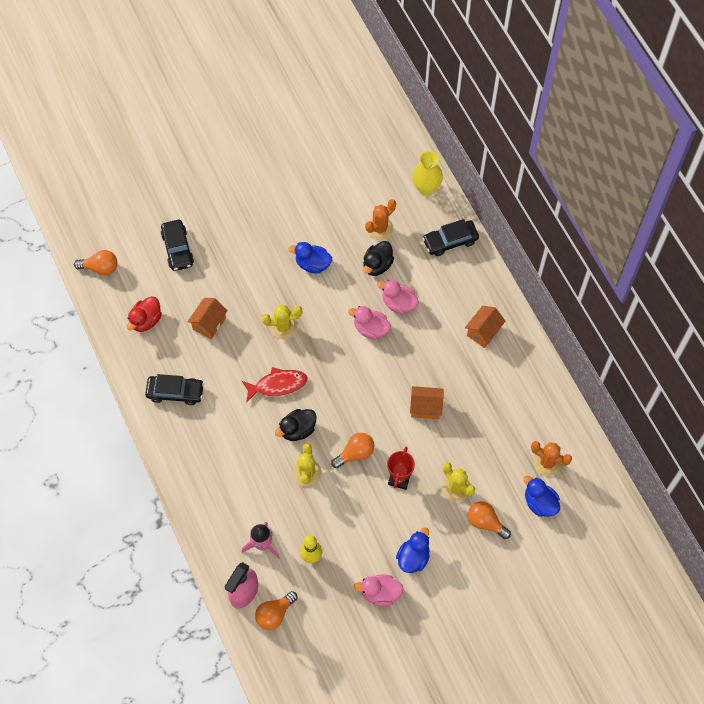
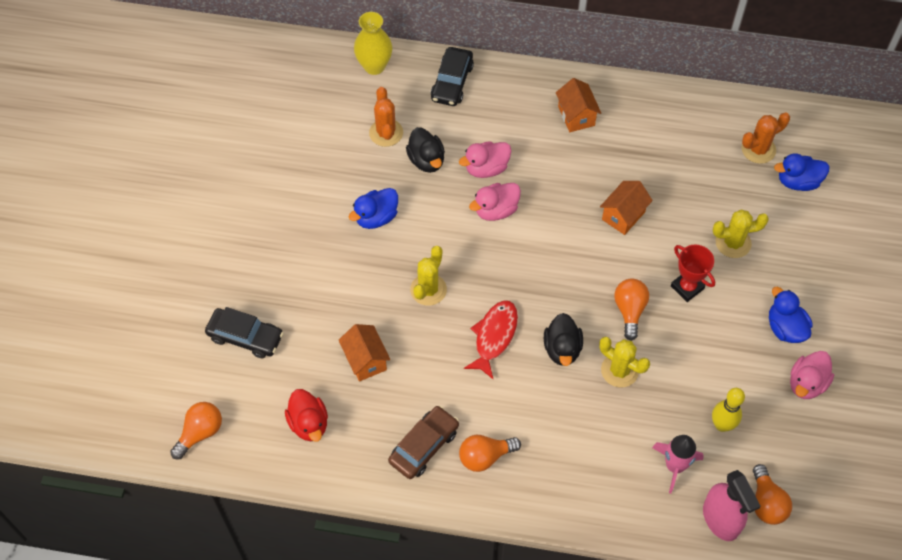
camera: 55 degrees left, 5 degrees down
black car [145,374,204,405] -> brown car [388,406,459,479]
orange light bulb [468,501,511,539] -> orange light bulb moved to [459,435,521,472]

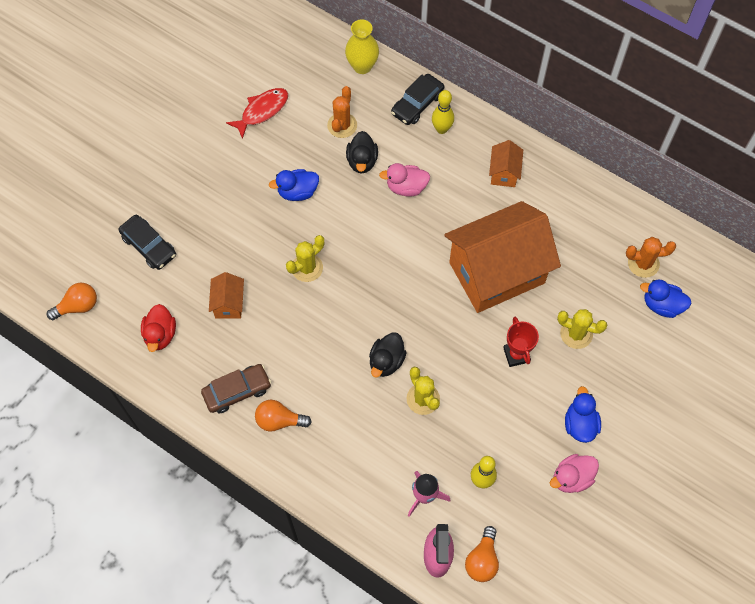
camera: 25 degrees right, 5 degrees up
red fish [464,300,518,379] -> red fish moved to [226,88,288,139]
pink duck [469,183,521,221] -> none
orange house [600,181,653,235] -> orange house [444,201,561,313], size x2.43
orange light bulb [614,279,649,341] -> none
none -> yellow bowling pin [432,90,454,134]

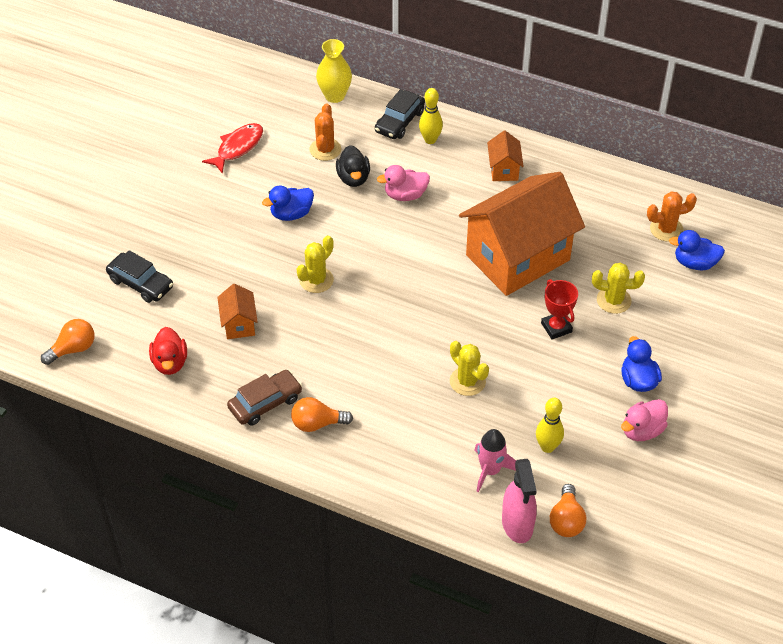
camera: 10 degrees left, 15 degrees down
black duck [369,332,407,377] -> none

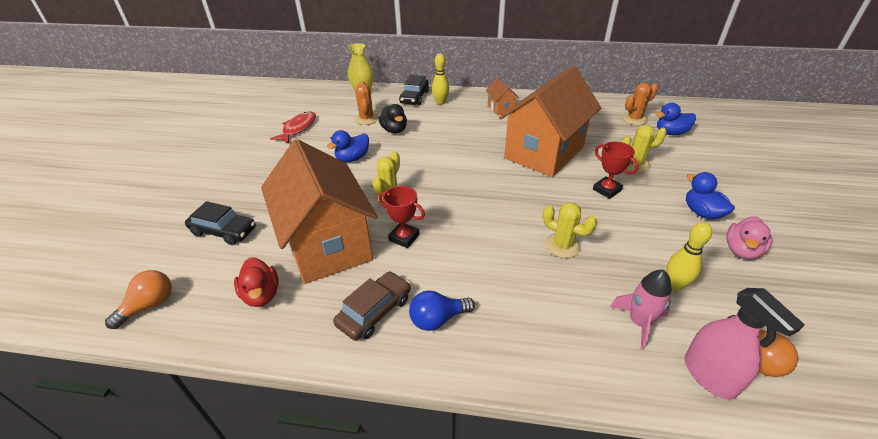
camera: 15 degrees left, 10 degrees down
orange house [217,284,258,339] -> orange house [261,139,378,284], size x2.43
orange light bulb [291,397,353,432] -> blue light bulb [409,291,475,331]
pink duck [377,165,430,201] -> none
none -> red trophy [378,186,425,248]

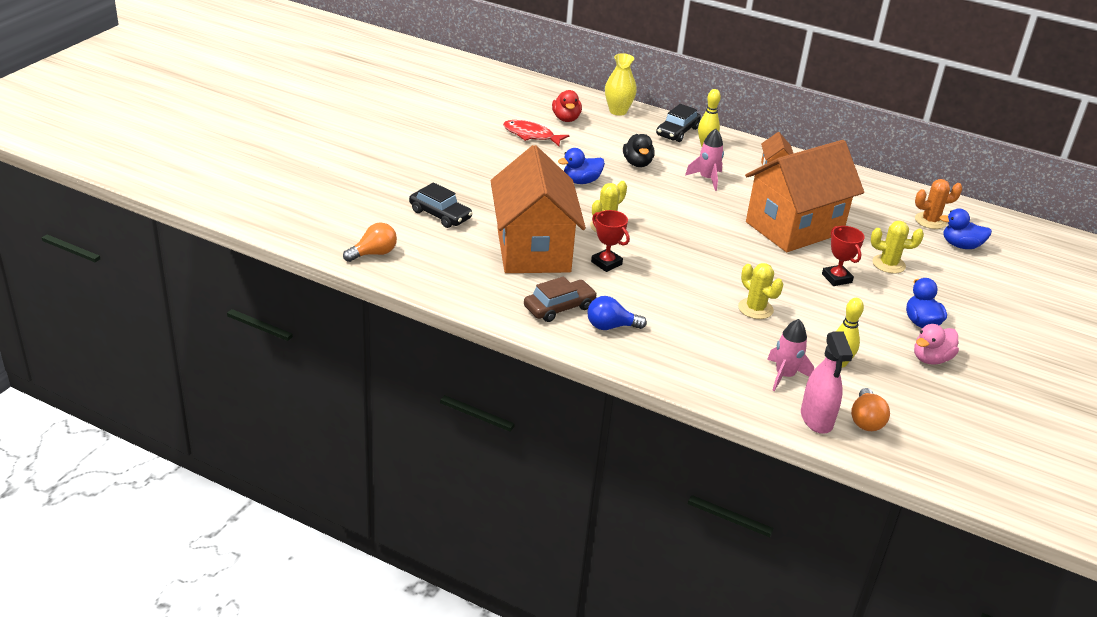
camera: 15 degrees right, 5 degrees down
red duck [234,257,279,307] -> red duck moved to [552,90,582,122]
red fish [270,112,316,144] -> red fish turned 105 degrees counterclockwise [503,120,569,146]
orange cactus [354,81,379,125] -> none
none -> pink rocket [685,129,724,191]

